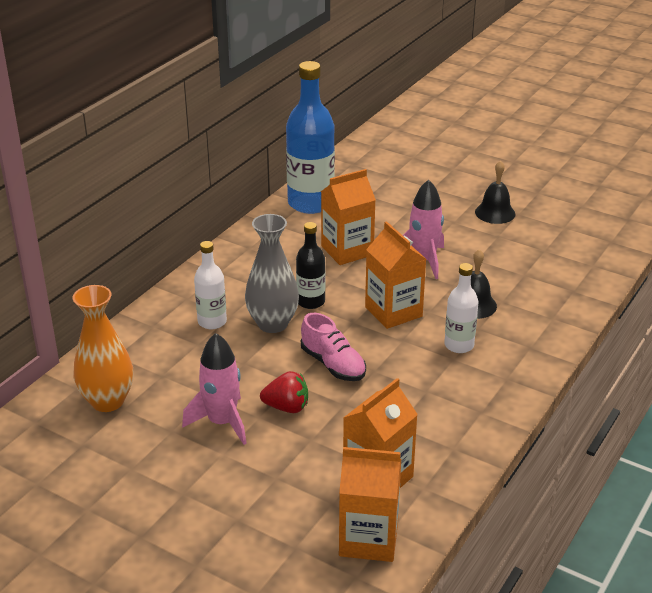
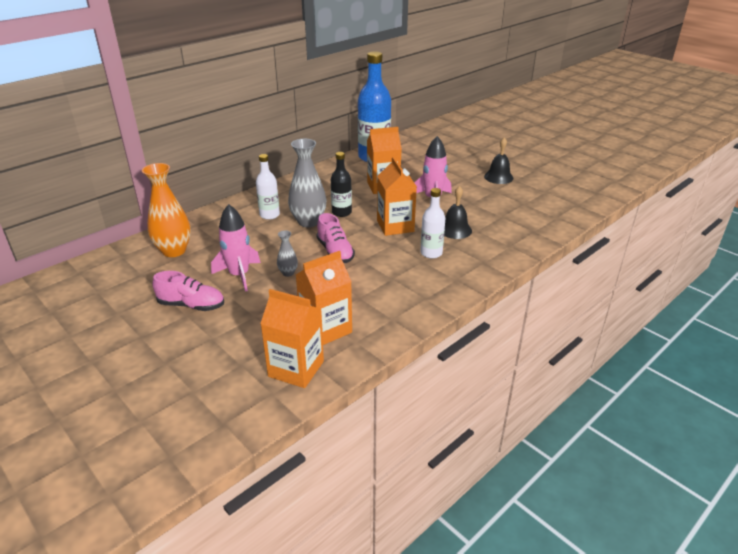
camera: 15 degrees right, 0 degrees up
red strawberry [260,371,308,413] -> grey vase [277,230,298,277]
none -> pink shoe [152,271,224,311]

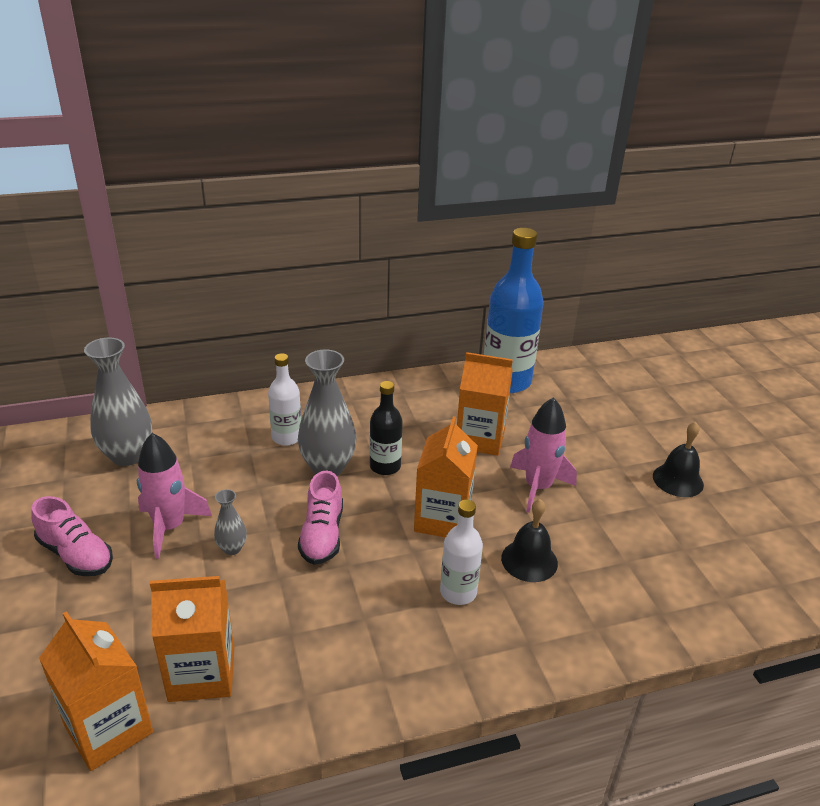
camera: 25 degrees right, 0 degrees up
orange vase [142,163,191,257] -> grey vase [84,338,152,466]

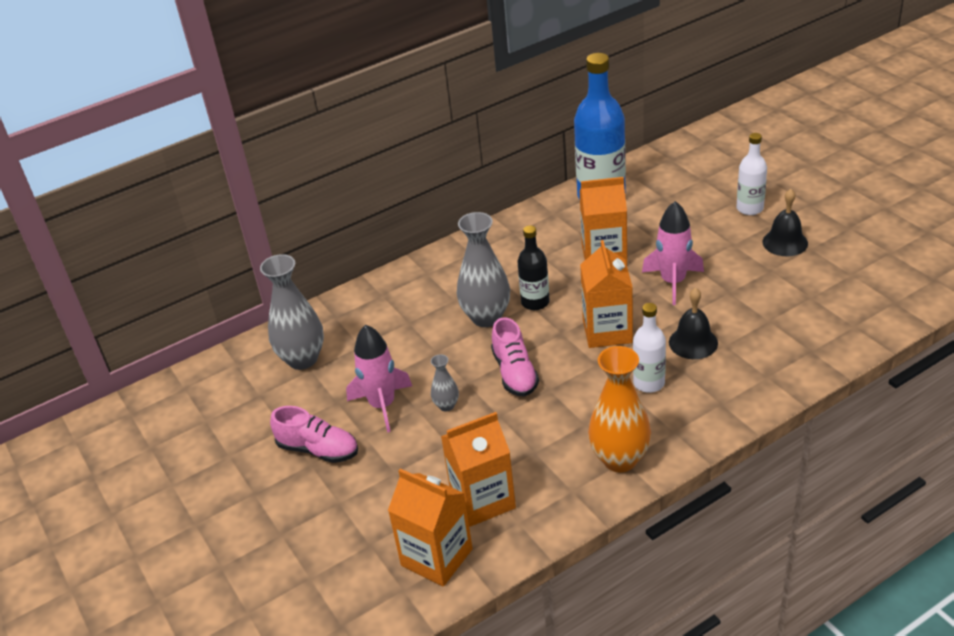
camera: 10 degrees left, 5 degrees up
white bottle [268,353,301,446] -> white bottle moved to [736,133,767,215]
none -> orange vase [588,346,651,473]

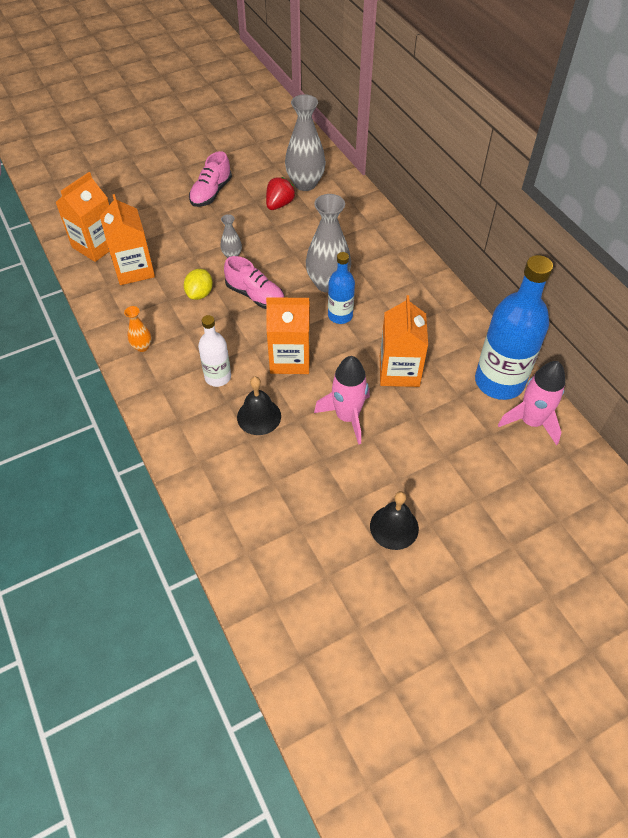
camera: 90 degrees right, 15 degrees up
pink rocket [346,325,412,432] -> pink rocket moved to [498,361,565,445]
pink shoe [491,317,539,397] -> pink shoe turned 135 degrees counterclockwise [224,256,284,309]
black bottle [518,226,550,310] -> blue bottle [328,252,355,324]
orange vase [588,346,651,473] -> orange vase [124,306,152,352], size x0.49
white bottle [736,133,767,215] -> none
none -> yellow lemon [184,269,213,300]
none -> red strawberry [266,177,295,210]

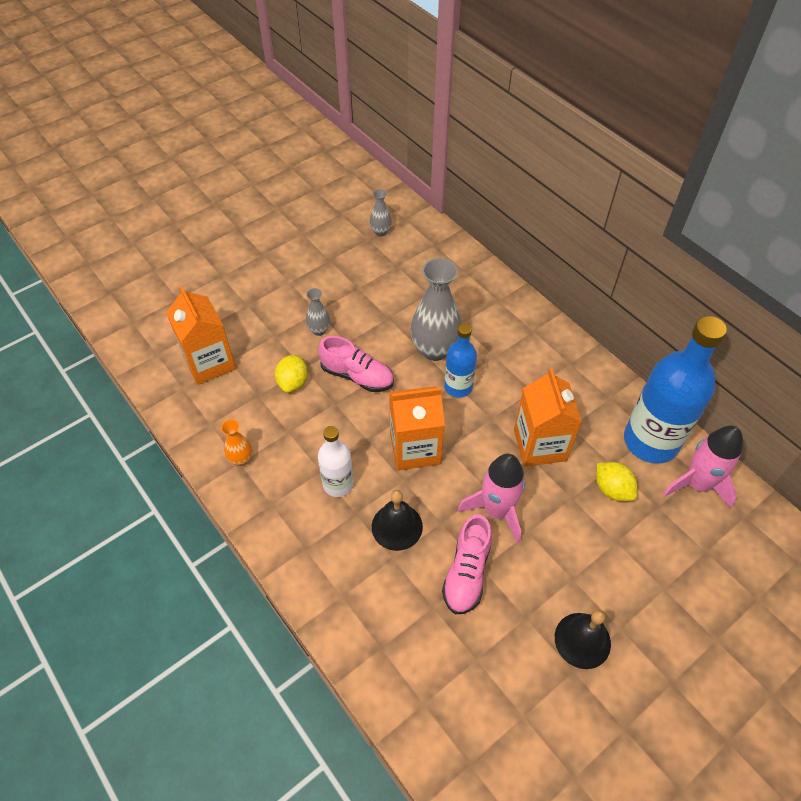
camera: 10 degrees left, 0 degrees up
orange carton [55,172,109,262] -> none
pink shoe [189,151,232,207] -> pink shoe moved to [442,514,492,614]
red strawberry [266,177,295,210] -> none
grey vase [285,94,326,191] -> grey vase [370,189,392,236], size x0.49
none -> yellow lemon [596,462,637,501]

